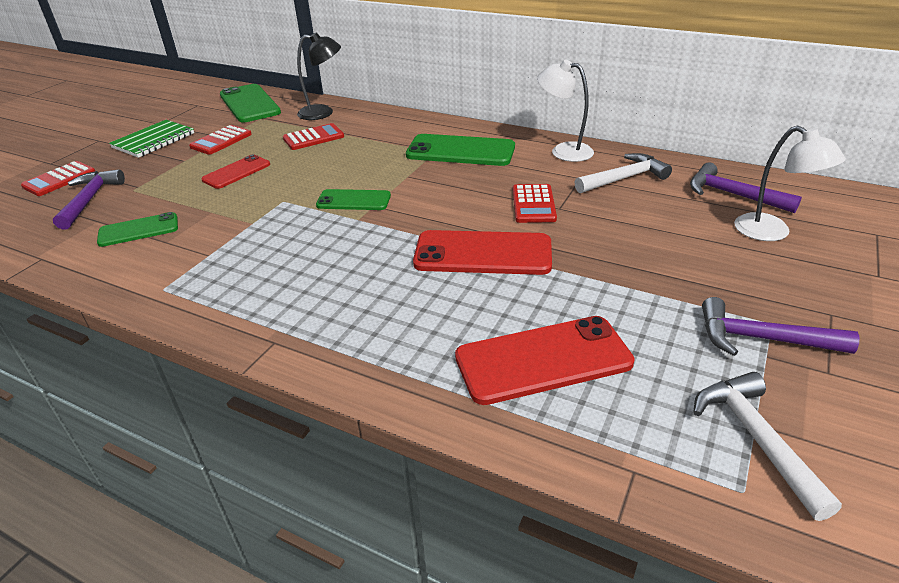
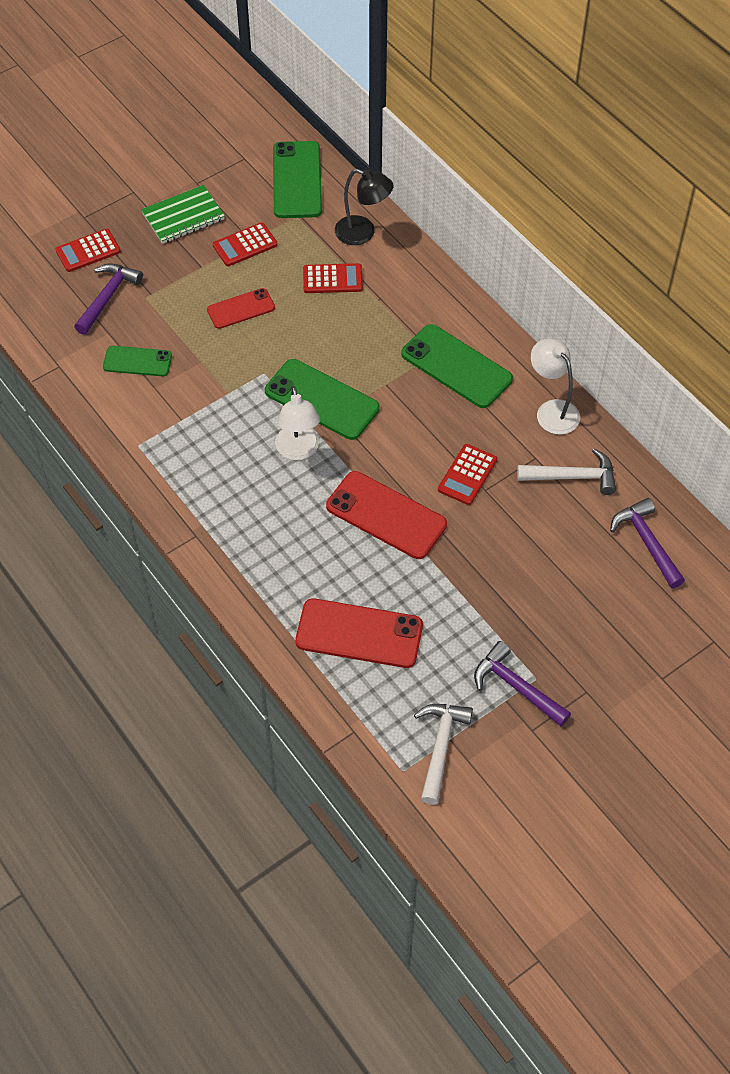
camera: 25 degrees right, 20 degrees up
green phone [316,189,391,210] -> green phone [265,359,380,440], size x1.66
white lamp [734,126,846,241] -> white lamp moved to [275,386,320,460]

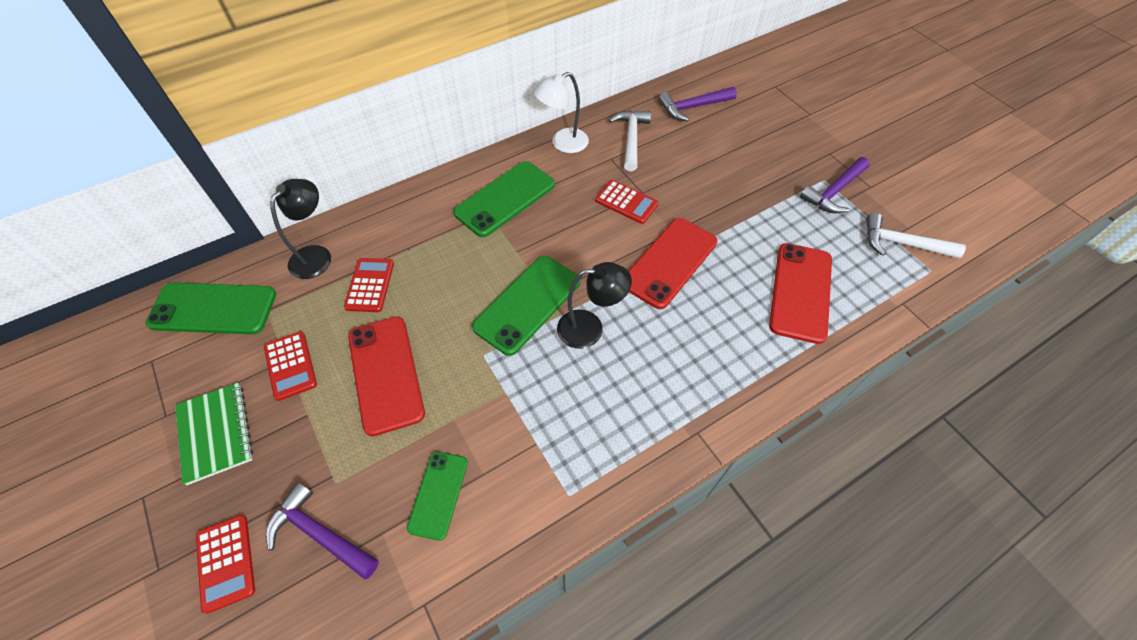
camera: 85 degrees left, 0 degrees up
red phone [207,288,275,329] -> red phone [348,317,425,436], size x1.66
white lamp [275,386,320,460] -> black lamp [557,262,632,349]

